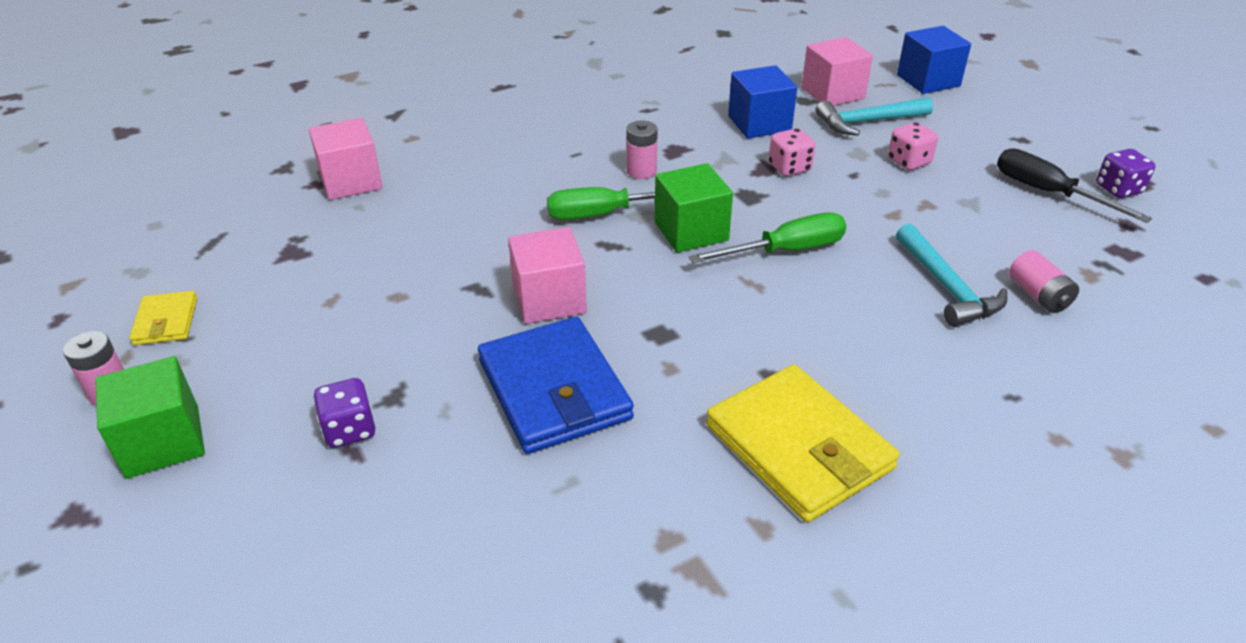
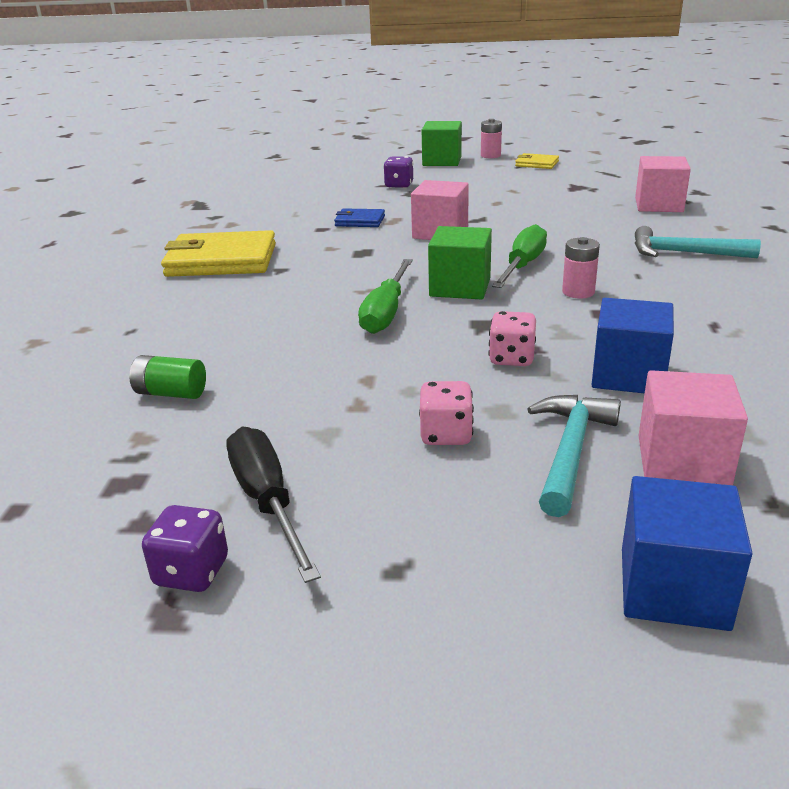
camera: 125 degrees right, 10 degrees down
blue wallet [478,317,634,454] -> blue wallet [334,208,385,227], size x0.50
turquoise hammer [896,224,1007,327] -> turquoise hammer moved to [635,226,761,258]
black screwdriver [997,148,1152,223] -> black screwdriver turned 105 degrees counterclockwise [226,427,321,583]
pink battery [1009,250,1079,313] -> green battery [129,355,206,399]

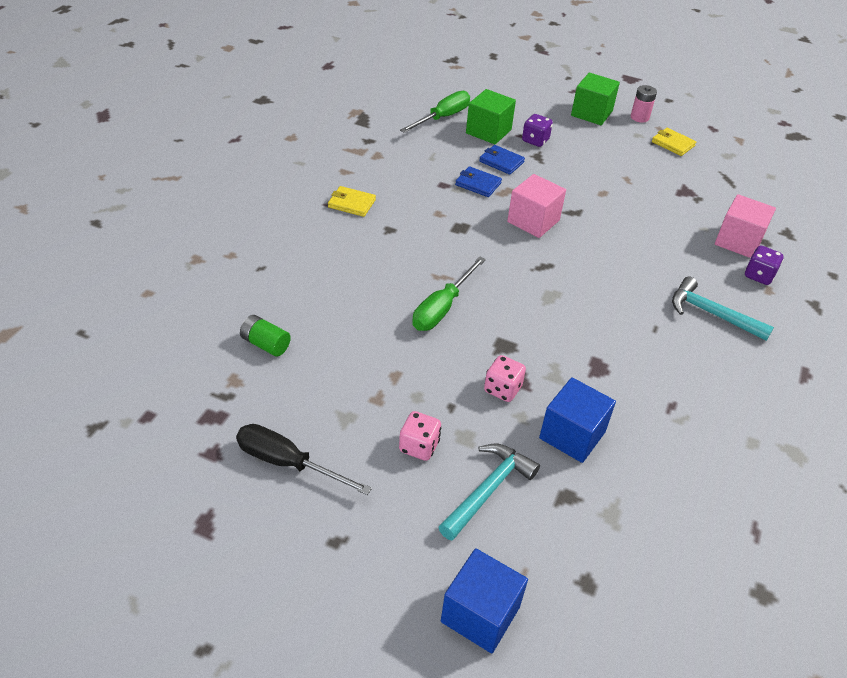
camera: 15 degrees right, 15 degrees up
purple dice [142,505,228,592] -> purple dice moved to [745,246,784,285]
yellow wallet [161,230,276,277] -> yellow wallet [328,186,376,217], size x0.50
black screwdriver [226,427,321,583] -> black screwdriver turned 60 degrees counterclockwise [236,424,372,495]
green cube [428,226,492,299] -> green cube moved to [466,89,516,144]
green screwdriver [492,224,547,288] -> green screwdriver moved to [400,91,470,133]
pink battery [562,237,600,298] -> none
pink cube [638,370,748,485] -> none
none -> blue wallet [479,145,525,175]

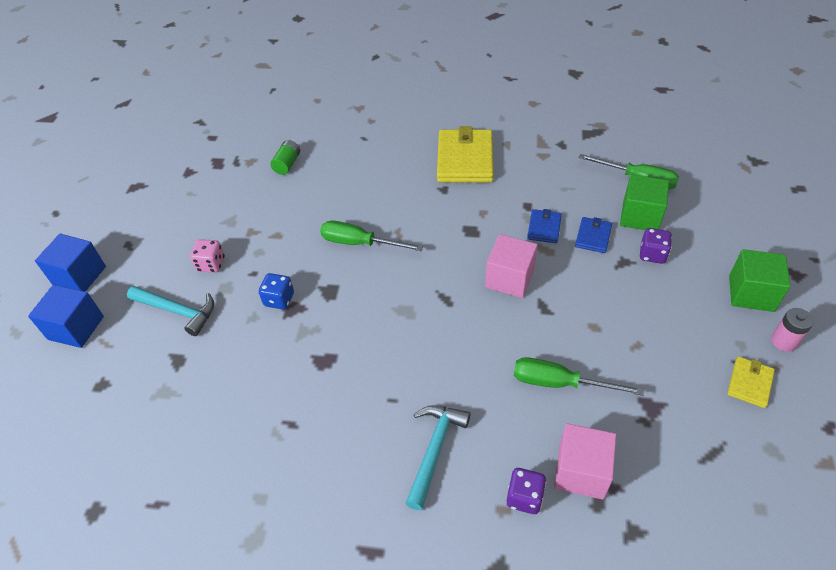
camera: 80 degrees right, 5 degrees up
black screwdriver [236,424,372,495] -> none
yellow wallet [328,186,376,217] -> yellow wallet [437,126,494,183], size x2.01
pink dice [484,355,526,402] -> blue dice [259,273,294,309]
blue cube [539,377,616,463] -> blue cube moved to [35,234,106,292]
none -> green screwdriver [514,357,644,396]

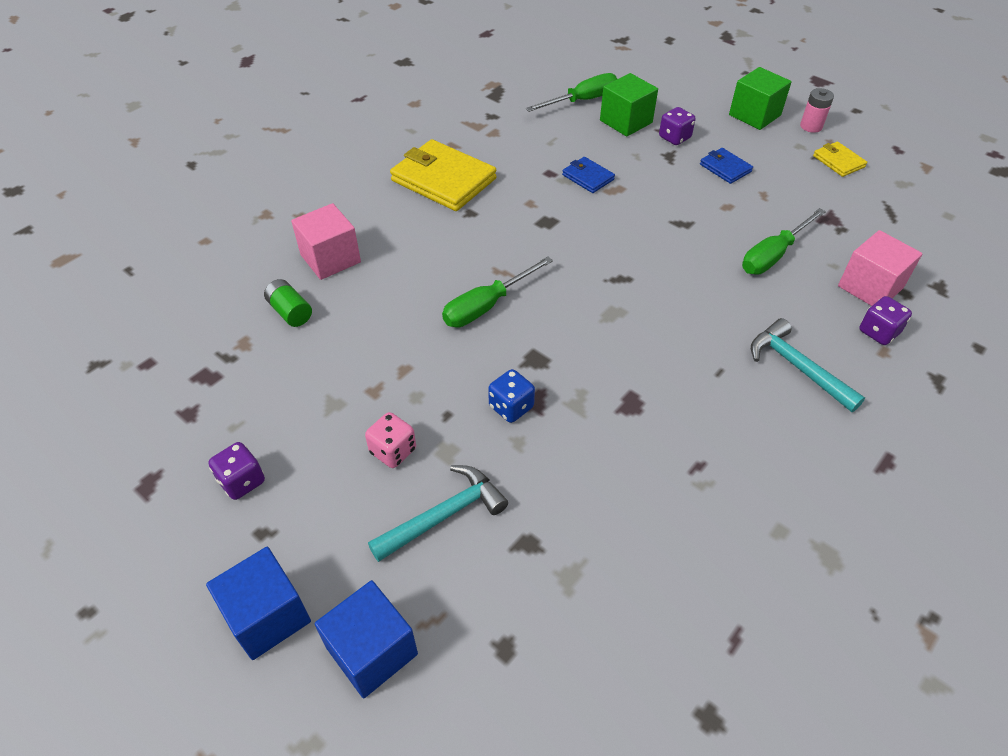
camera: 60 degrees left, 0 degrees up
pink cube [485,234,538,298] -> pink cube moved to [291,203,361,280]
blue wallet [575,217,612,253] -> blue wallet moved to [700,148,753,184]
none -> purple dice [208,442,265,500]

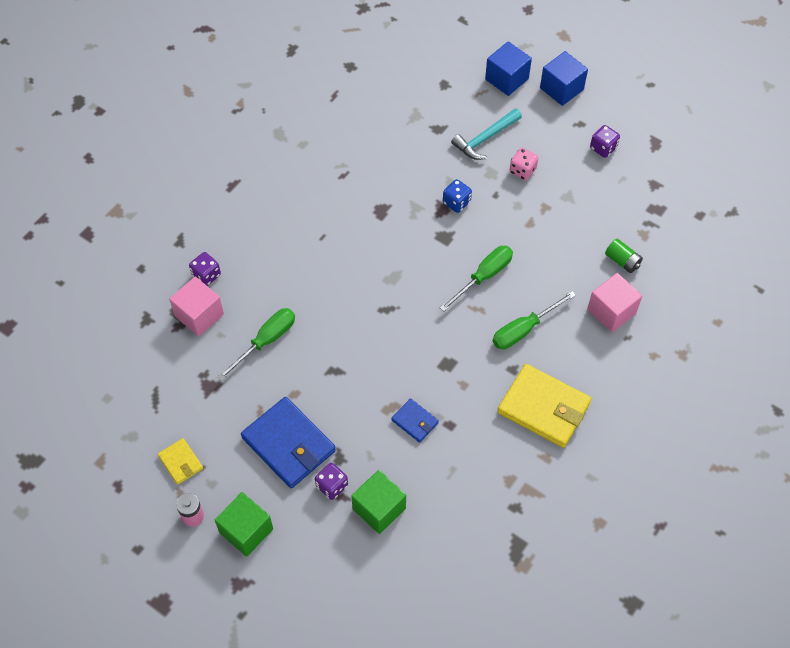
camera: 175 degrees right, 10 degrees up
green screwdriver [525,73,617,112] -> green screwdriver moved to [493,291,576,349]
blue wallet [700,148,753,184] -> blue wallet [241,397,336,488], size x2.01
turquoise hammer [751,318,865,412] -> none

